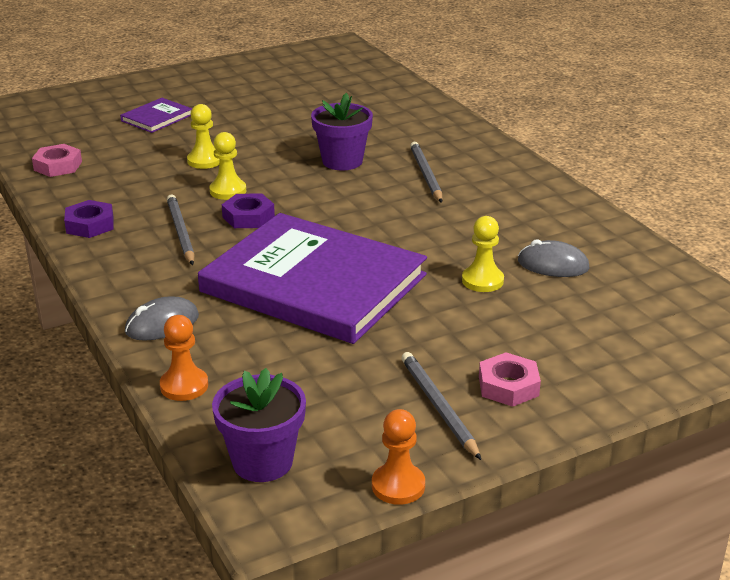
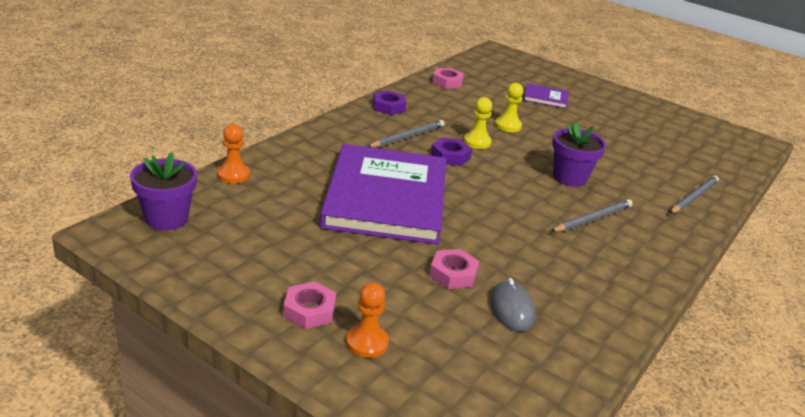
camera: 60 degrees right, 0 degrees up
grey mouse [125,297,199,341] -> none
orange pawn [372,409,425,505] -> orange pawn moved to [346,282,389,358]
grey pencil [401,352,481,460] -> grey pencil moved to [669,176,719,214]
yellow pawn [462,216,504,292] -> pink nut [429,249,479,289]

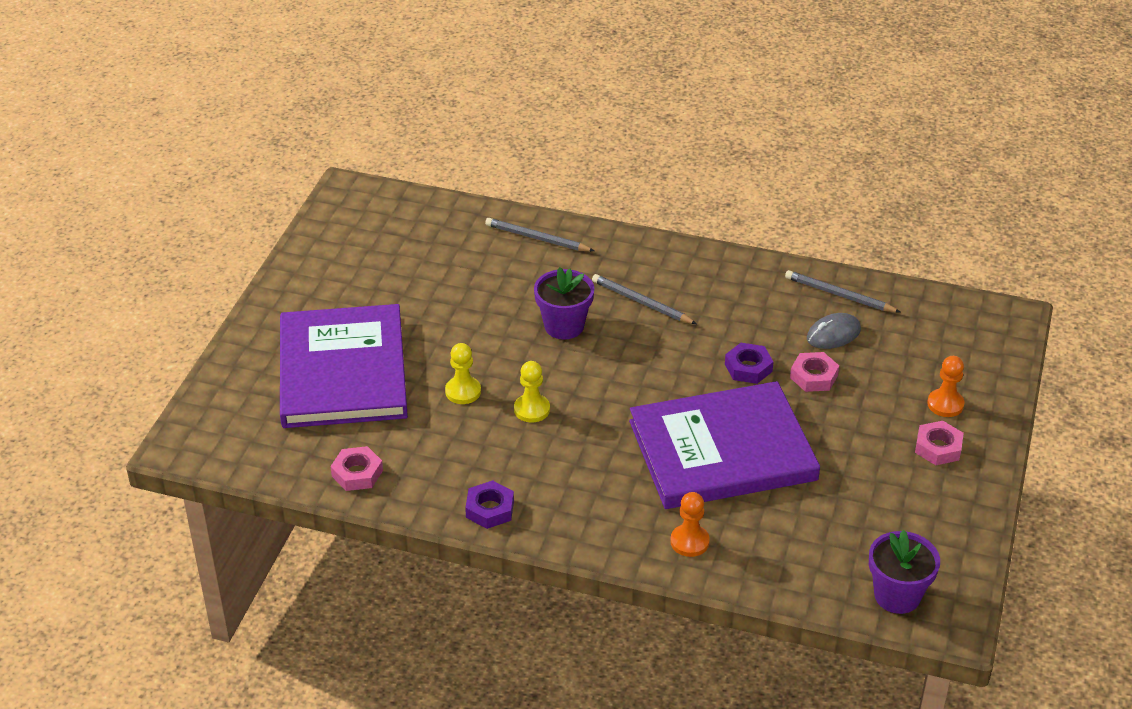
camera: 105 degrees left, 10 degrees up
orange pawn [217,124,250,184] -> orange pawn moved to [670,492,710,557]
grey pencil [367,120,445,148] -> grey pencil moved to [785,270,900,312]
purple nut [431,138,472,166] -> purple nut moved to [725,343,773,384]
purple book [524,83,568,109] -> purple book [280,304,408,428], size x2.47

